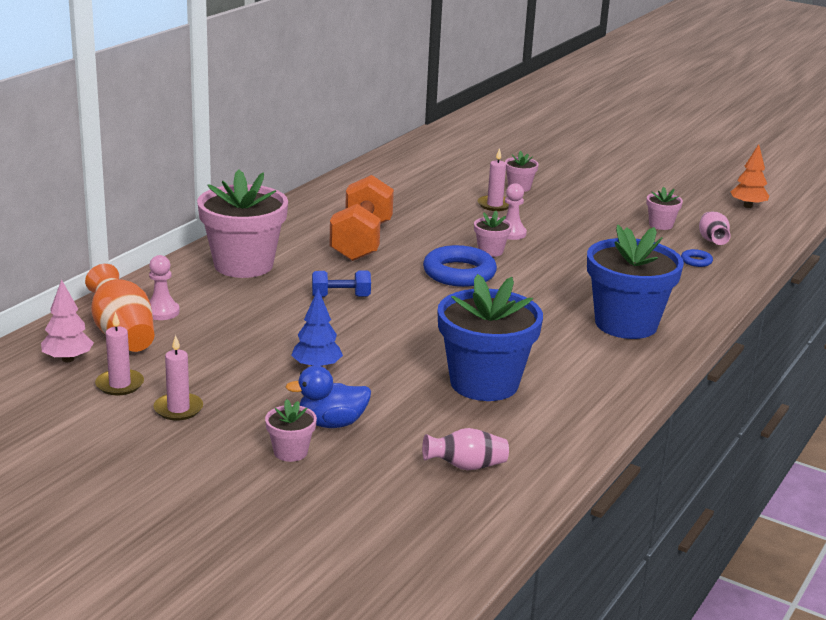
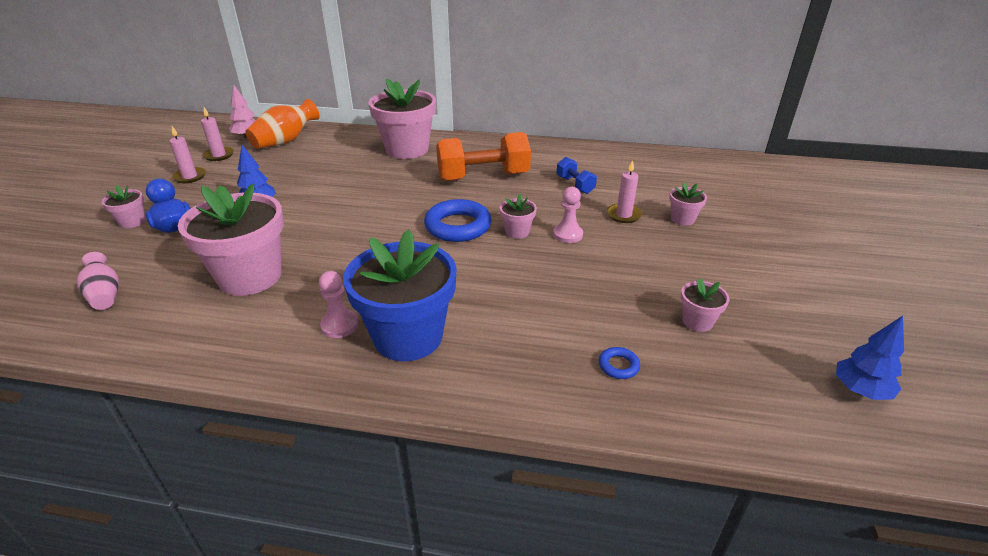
camera: 70 degrees right, 10 degrees up
pink pawn [149,255,180,320] -> pink pawn moved to [319,271,358,338]
blue dumbbell [312,271,371,297] -> blue dumbbell moved to [556,157,597,194]
blue flower pot [437,274,543,401] -> pink flower pot [178,184,284,296]
pink vase [699,212,731,245] -> none
orange tree [731,144,769,208] -> blue tree [836,316,904,400]

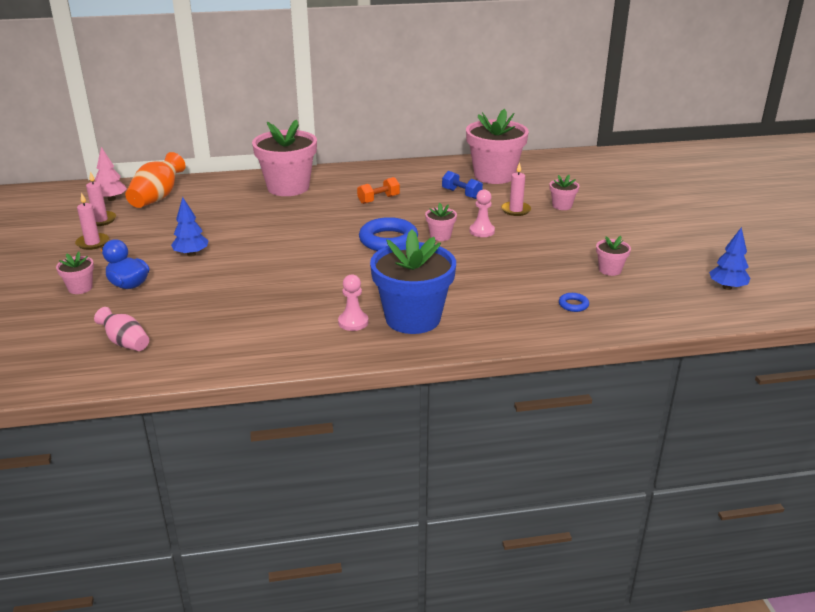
camera: 20 degrees left, 5 degrees down
pink flower pot [178,184,284,296] -> pink flower pot moved to [466,109,529,184]
orange dumbbell [436,132,531,181] -> orange dumbbell [357,177,400,204], size x0.50

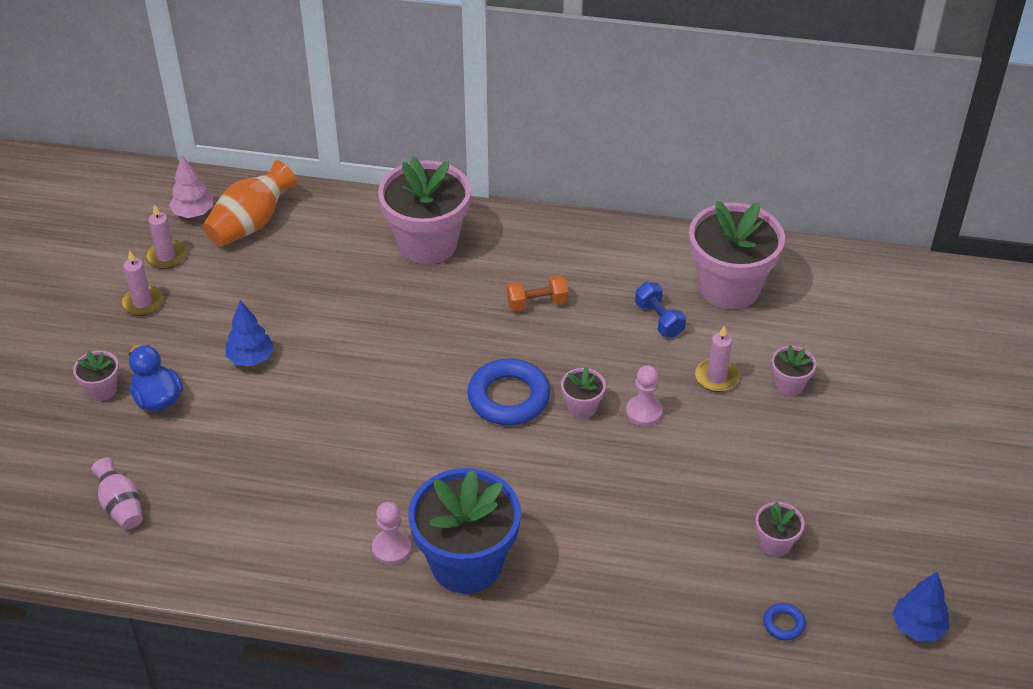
camera: 20 degrees right, 15 degrees up
blue ring [559,293,589,312] -> blue ring moved to [763,603,806,640]

